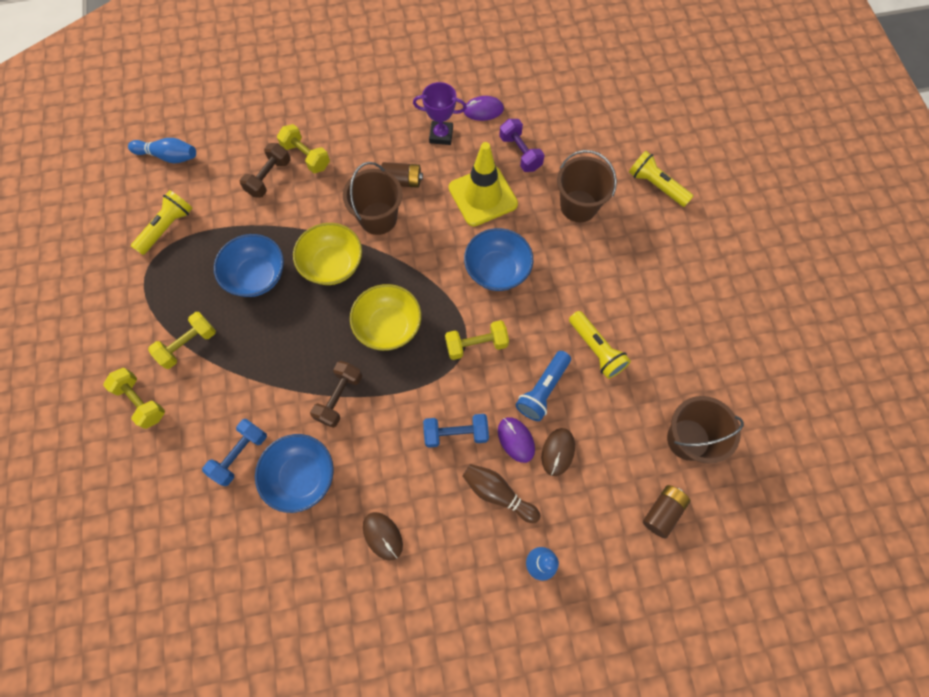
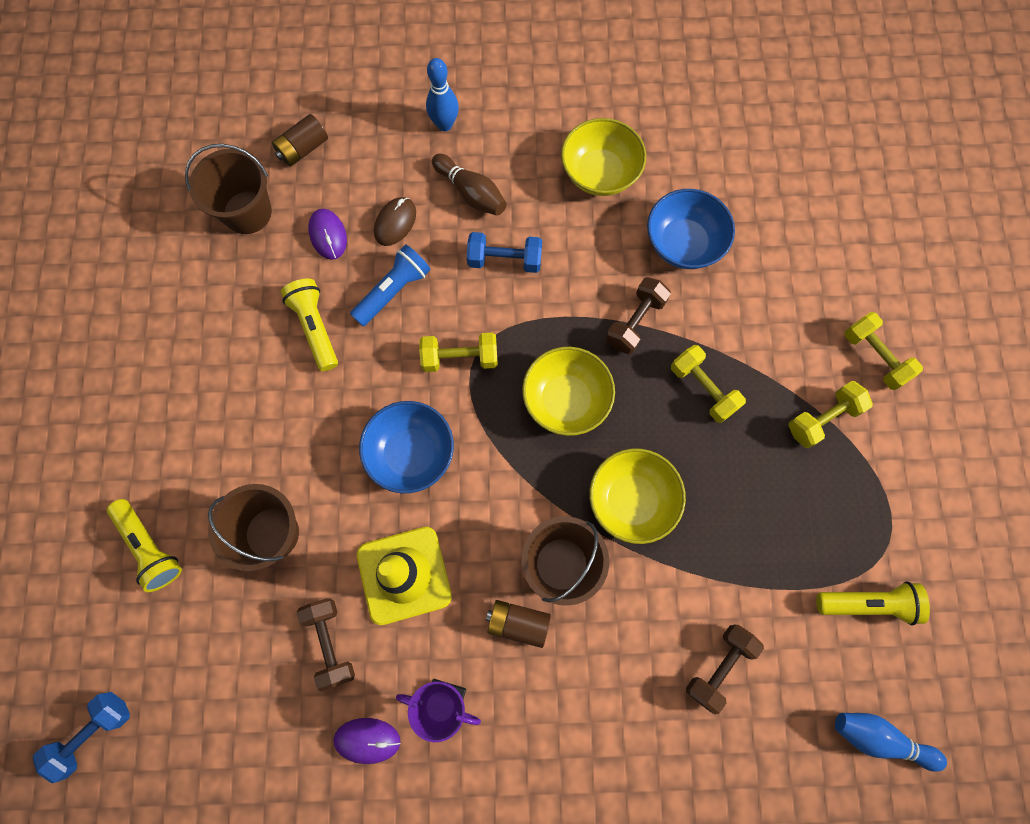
camera: 170 degrees left, 5 degrees up
yellow flashlight [131,190,193,255] -> yellow flashlight turned 135 degrees counterclockwise [816,581,930,626]
blue dumbbell [202,419,267,486] -> blue dumbbell moved to [33,692,130,783]
blue bowl [214,234,284,297] -> none
yellow dumbbell [277,124,330,173] -> yellow dumbbell moved to [671,345,746,423]
brown mouse [363,512,403,560] -> yellow bowl [561,118,646,196]
purple mouse [498,417,535,463] -> purple mouse moved to [308,209,347,260]
purple dumbbell [499,119,545,172] -> brown dumbbell [297,598,355,692]

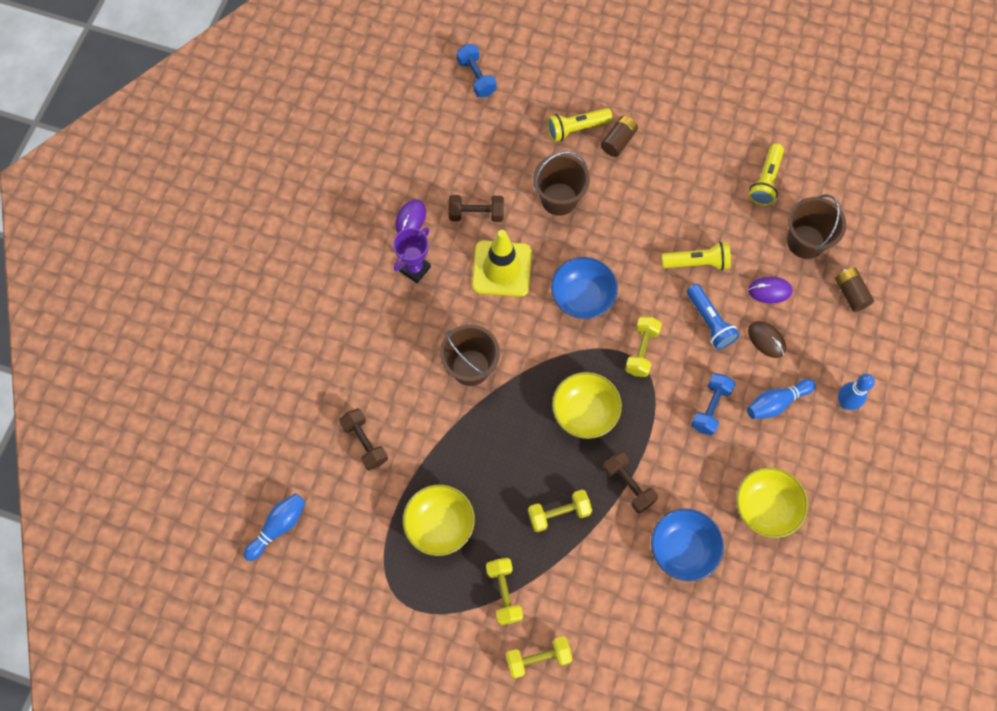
camera: 110 degrees right, 5 degrees down
brown bowling pin [432,154,507,216] -> blue bowling pin [747,379,816,419]
brown battery [486,600,551,648] -> brown battery moved to [601,116,638,157]
yellow bowl [590,448,686,544] -> yellow bowl moved to [403,485,475,556]
yellow flashlight [816,581,930,626] -> yellow flashlight moved to [749,143,784,206]

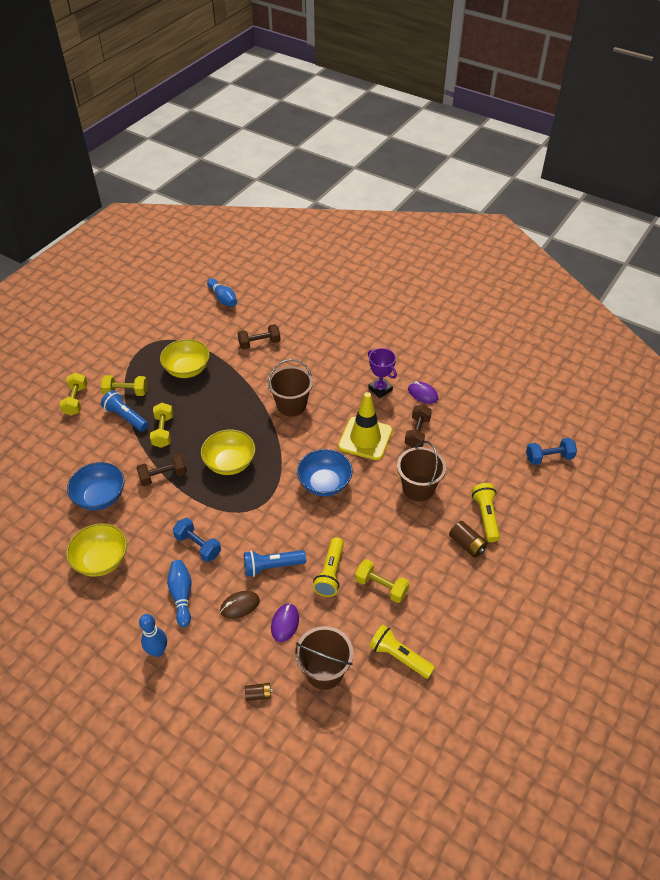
camera: 105 degrees right, 20 degrees down
yellow dumbbell [625,316,662,377] -> yellow dumbbell moved to [355,559,409,603]
brown battery [835,268,874,312] -> brown battery [245,683,273,701], size x0.65
none -> blue flashlight [101,390,148,431]

